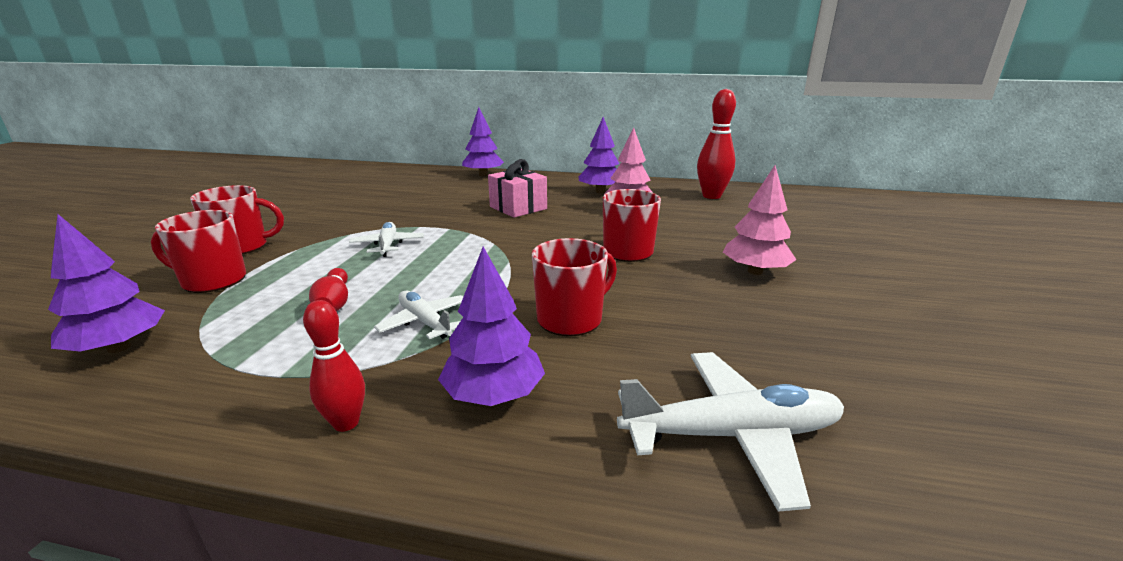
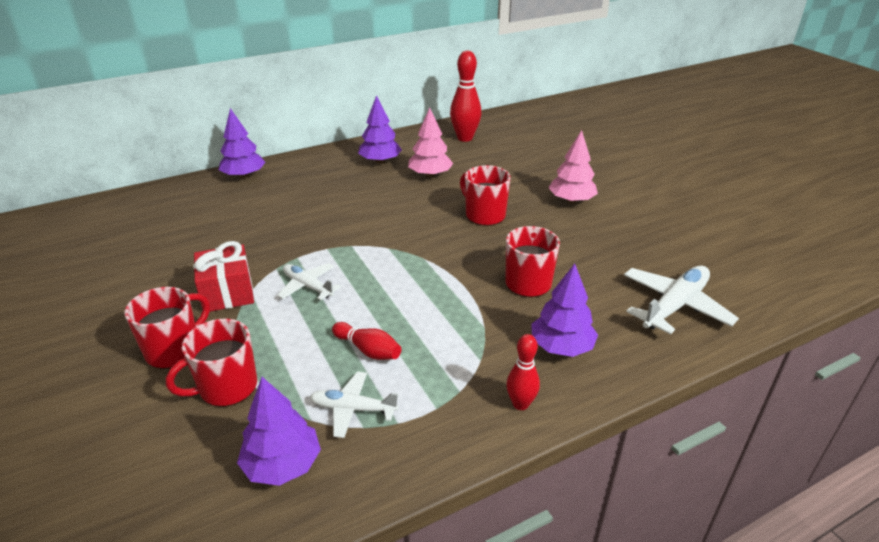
camera: 40 degrees left, 10 degrees up
white plane [374,290,463,339] -> white plane moved to [310,371,399,438]
pink gift [488,159,547,218] -> none
none -> red gift [193,241,254,312]

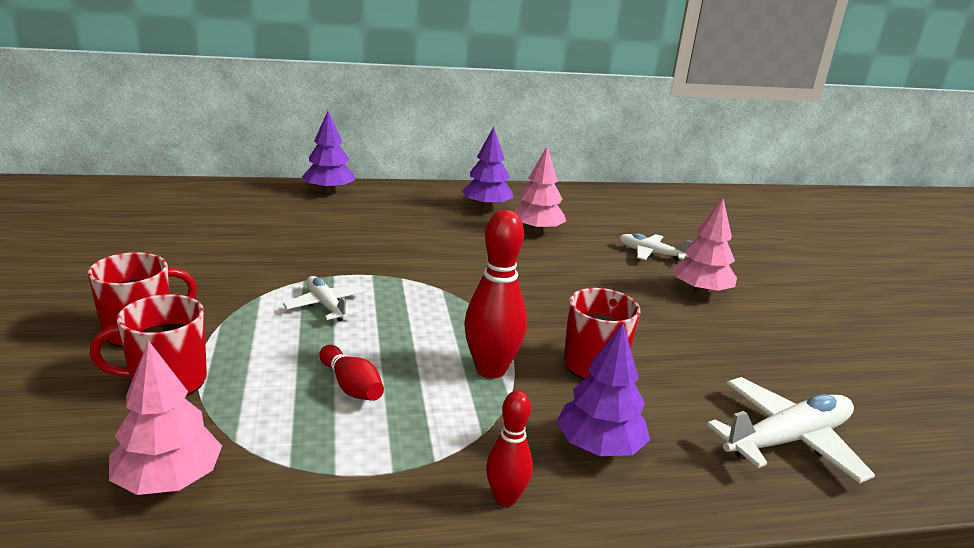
camera: 15 degrees right, 10 degrees down
red gift [193,241,254,312] -> none
purple tree [237,377,321,486] -> pink tree [109,340,222,495]
white plane [310,371,399,438] -> white plane moved to [619,234,692,261]
red bowling pin [450,51,481,142] -> red bowling pin moved to [464,210,527,379]
red mug [460,165,511,226] -> none

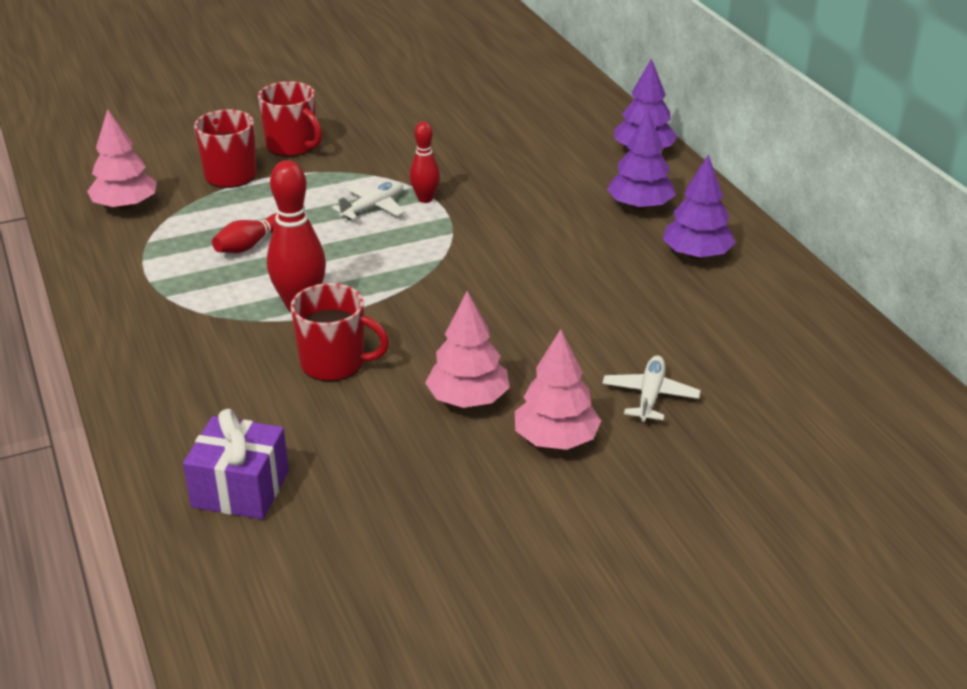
camera: 80 degrees right, 10 degrees up
red bowling pin [486,391,533,507] -> red bowling pin moved to [410,122,440,203]
pink tree [513,147,566,233] -> pink tree moved to [425,291,509,408]
purple tree [556,323,650,456] -> purple tree moved to [607,110,676,210]
white plane [707,377,875,483] -> purple gift [183,409,289,519]

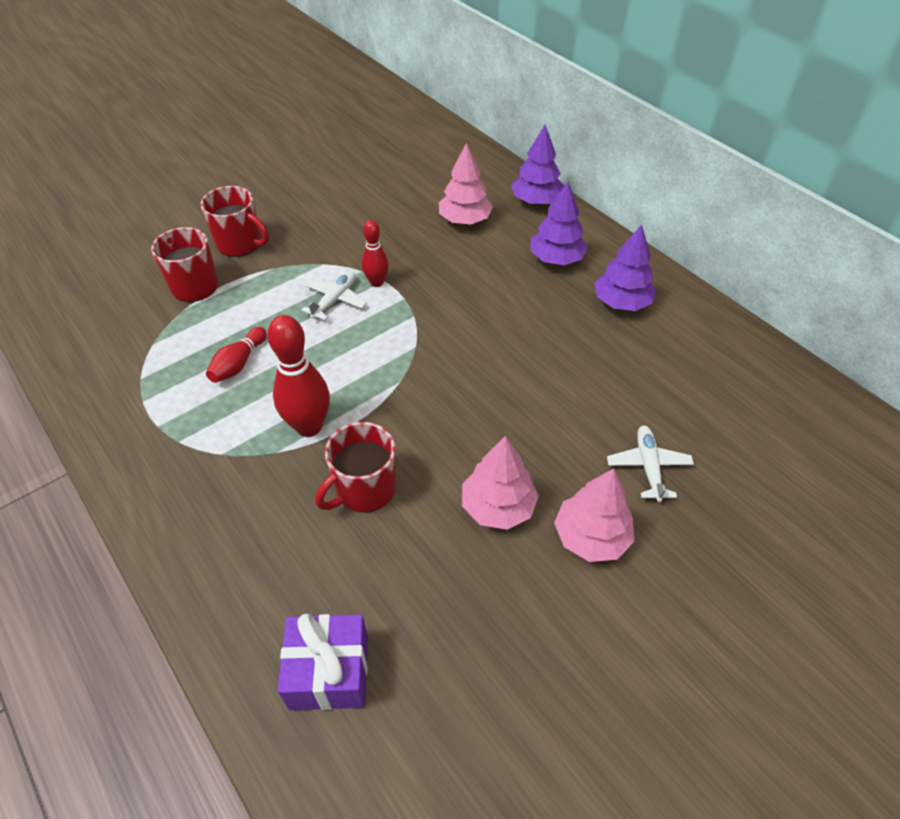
camera: 15 degrees left, 15 degrees up
pink tree [87,109,157,210] -> pink tree moved to [439,143,493,224]
red mug [291,283,389,382] -> red mug turned 135 degrees clockwise [315,422,396,513]

